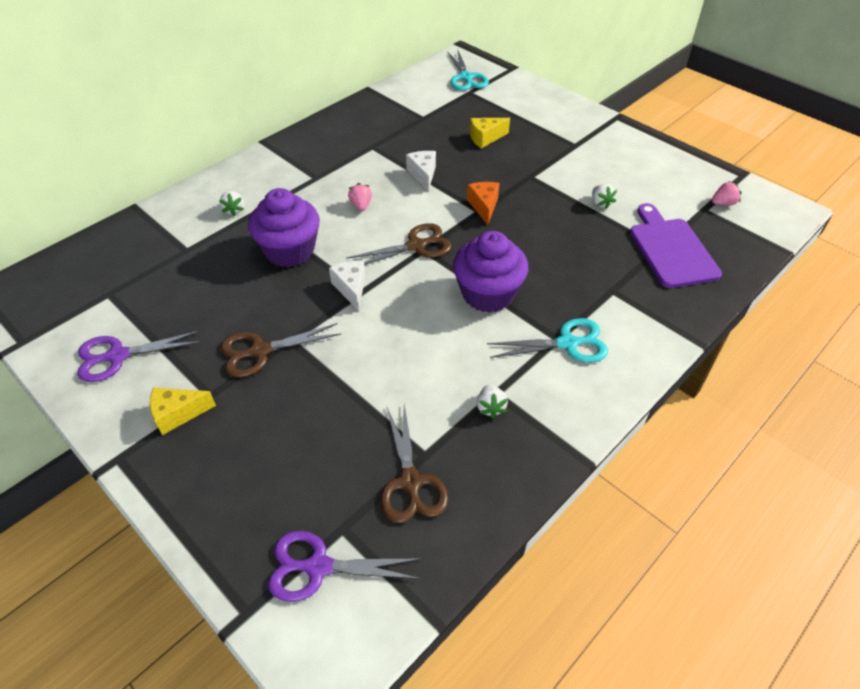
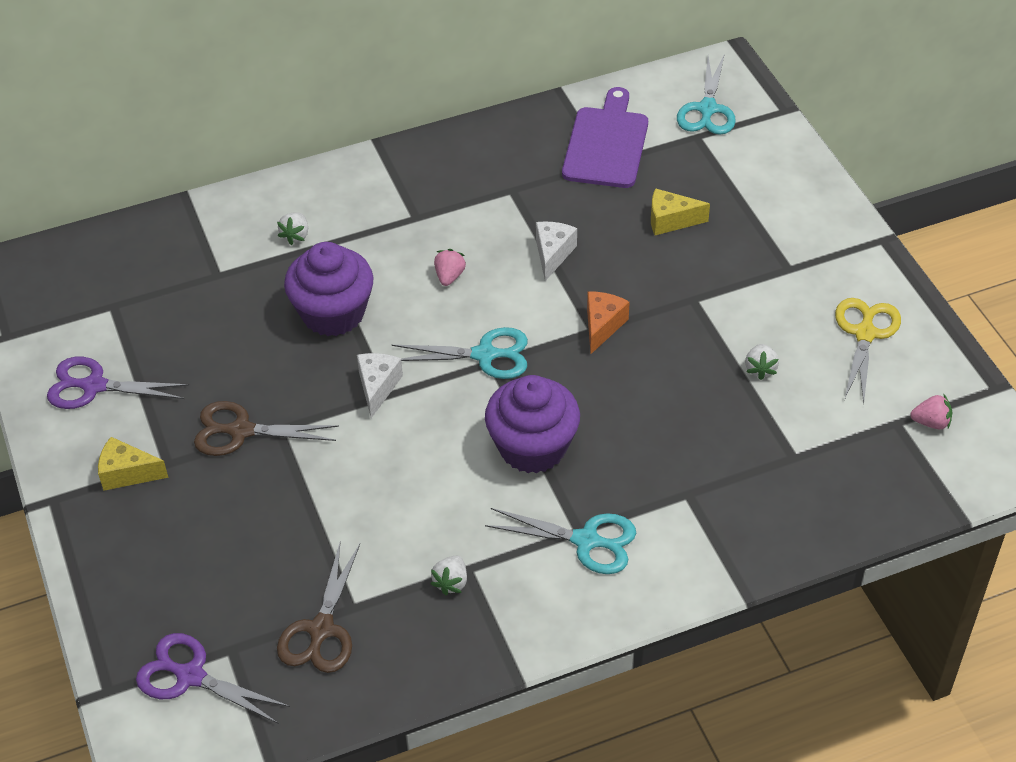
camera: 25 degrees right, 0 degrees up
brown scissors [346,223,452,265] -> turquoise scissors [392,327,528,379]
purple cutting board [630,203,722,288] -> purple cutting board moved to [562,87,648,188]
none -> yellow scissors [835,298,901,404]

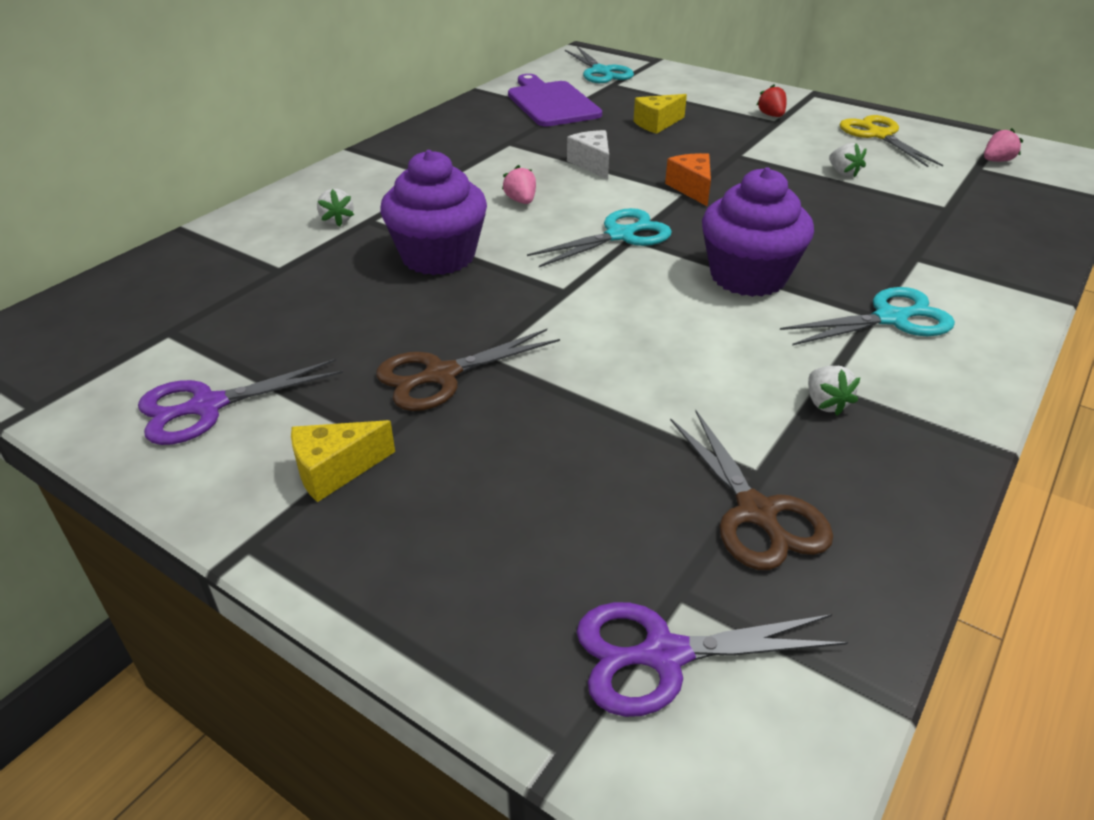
camera: 35 degrees left, 10 degrees down
white cheese [357,353,403,418] -> none
none -> red strawberry [756,85,787,117]

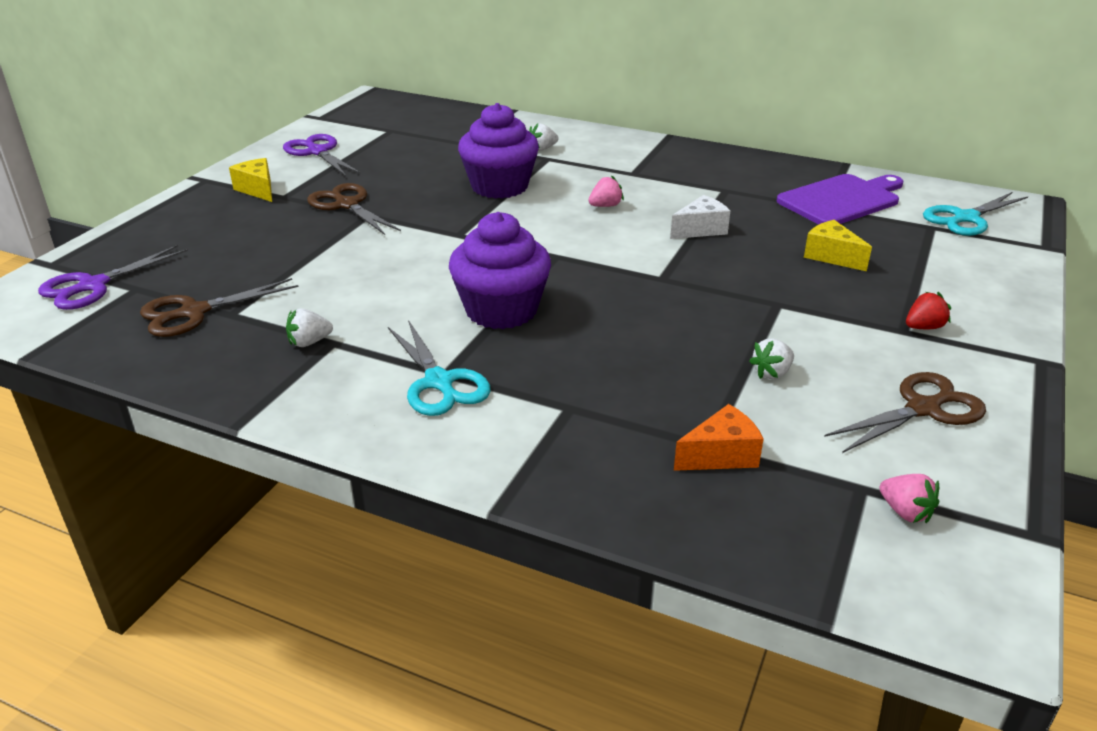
camera: 80 degrees right, 5 degrees down
turquoise scissors [527,208,672,267] -> none
purple scissors [577,602,848,717] -> purple scissors turned 120 degrees counterclockwise [38,245,188,310]
orange cheese [665,153,711,207] -> orange cheese moved to [674,404,764,471]
yellow scissors [839,115,943,167] -> brown scissors [824,372,986,453]

